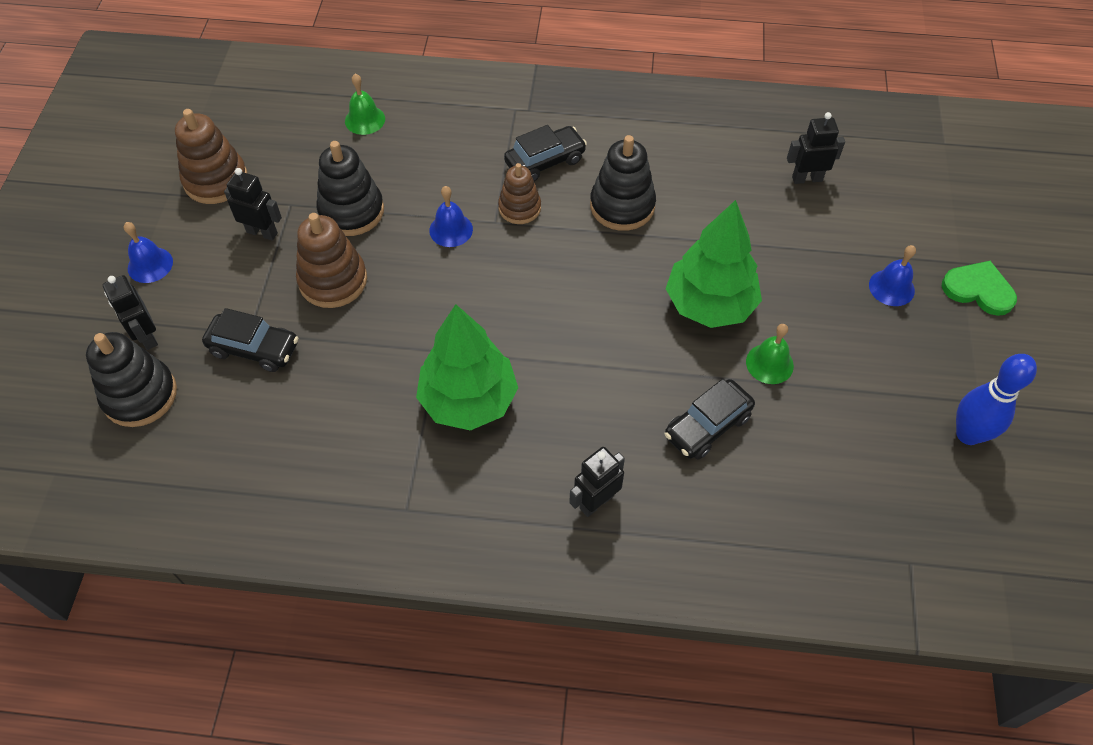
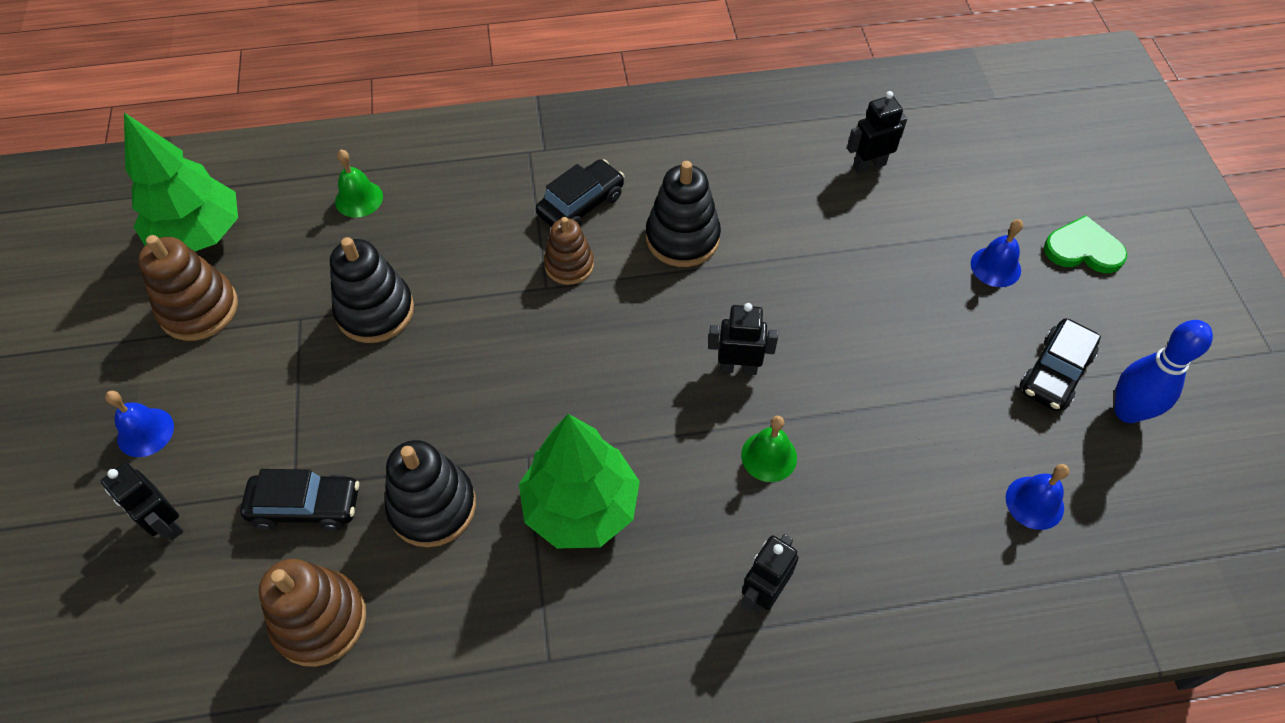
camera: 15 degrees left, 0 degrees up
black stacking toy [86,332,177,427] -> black stacking toy moved to [385,440,476,547]
black robot [224,168,282,241] -> black robot moved to [708,303,778,375]
brown stacking toy [296,213,367,308] -> brown stacking toy moved to [259,559,366,667]
blue bell [429,186,473,247] -> blue bell moved to [1006,464,1069,530]
green tree [665,200,762,328] -> green tree moved to [124,113,238,251]
black car [665,379,755,459] -> black car moved to [1020,318,1101,411]
green bell [746,324,794,384] -> green bell moved to [741,416,797,482]

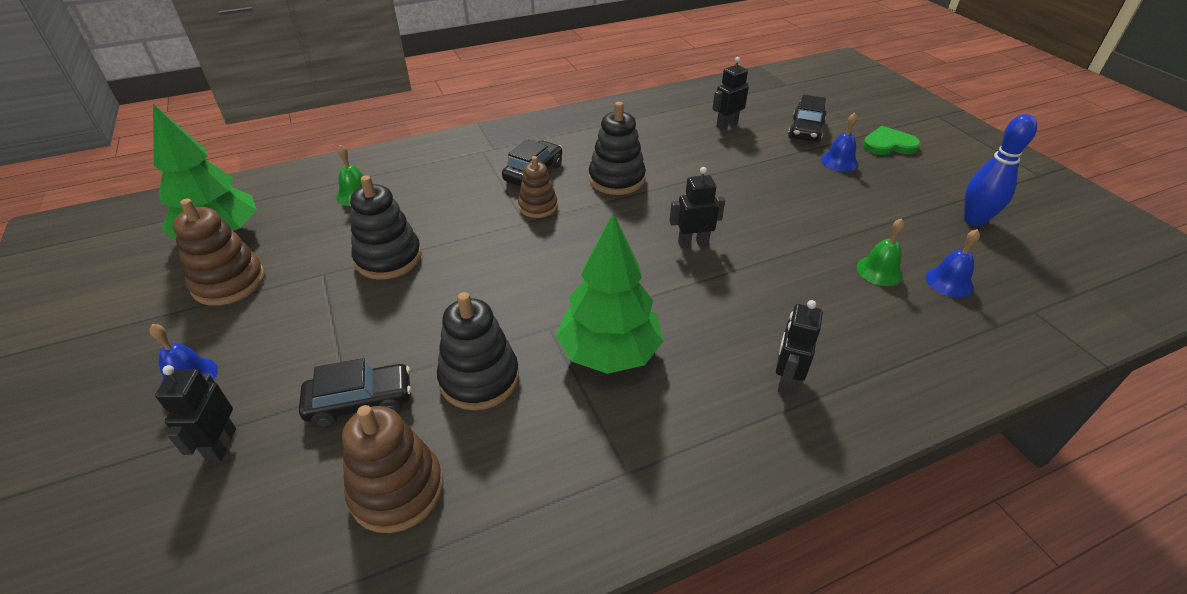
camera: 15 degrees left, 15 degrees down
black robot [101,463,183,541] -> black robot turned 60 degrees clockwise [155,365,236,462]
green bell [741,416,797,482] -> green bell moved to [857,218,905,286]
black car [1020,318,1101,411] -> black car moved to [788,95,827,143]

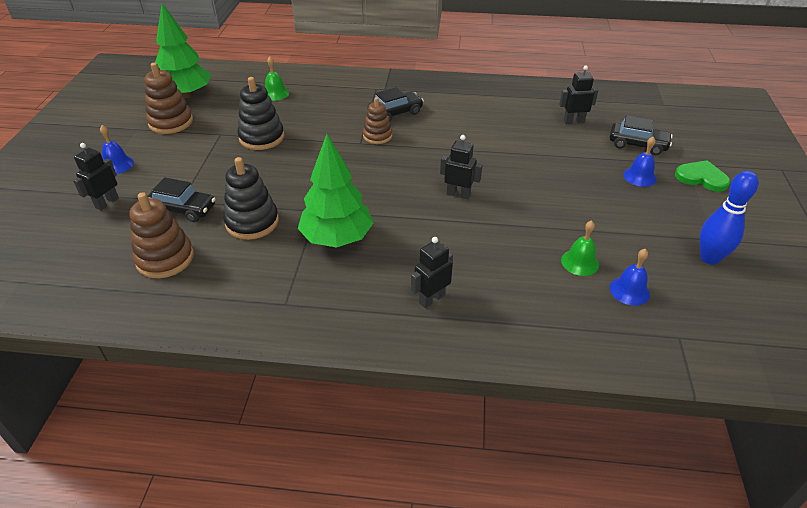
camera: 30 degrees right, 0 degrees up
black stacking toy [589,102,646,195] -> none
black car [788,95,827,143] -> black car turned 120 degrees counterclockwise [610,115,673,155]

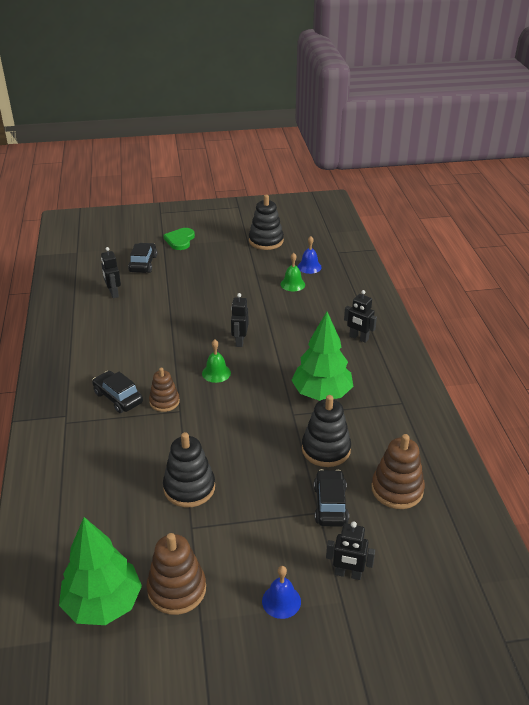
camera: 105 degrees left, 5 degrees down
green bell [265,57,289,101] -> green bell moved to [202,339,231,383]
blue bell [623,137,657,187] -> none
blue bowling pin [700,171,758,265] -> black stacking toy [249,195,284,250]

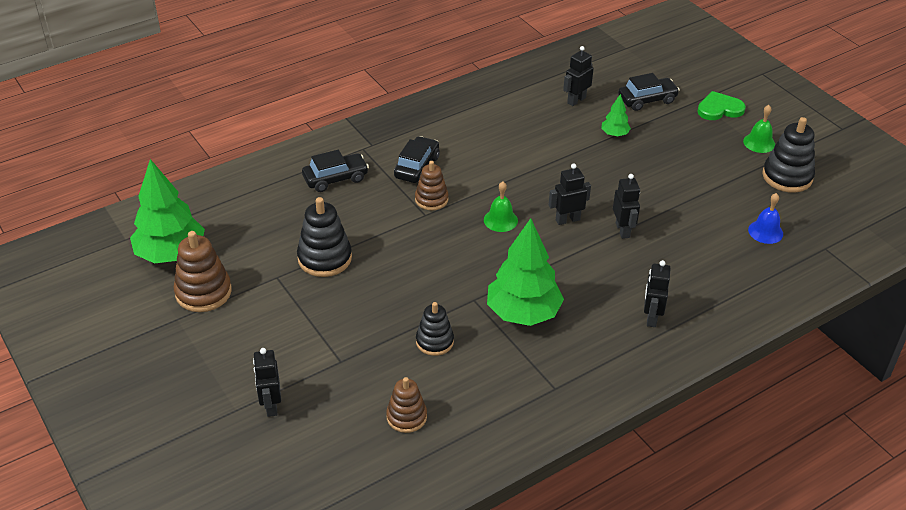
camera: 65 degrees right, 5 degrees up
blue bell [262,566,301,619] -> none
green bell [280,253,305,291] -> green bell moved to [743,105,775,153]
black stacking toy [302,395,351,467] -> black stacking toy [416,302,454,356], size x0.66
black car [314,469,349,527] -> black car moved to [302,150,369,192]
brown stacking toy [371,434,425,509] -> brown stacking toy [386,377,427,433], size x0.66
none -> green tree [601,94,631,136]
none -> black robot [613,174,640,239]

